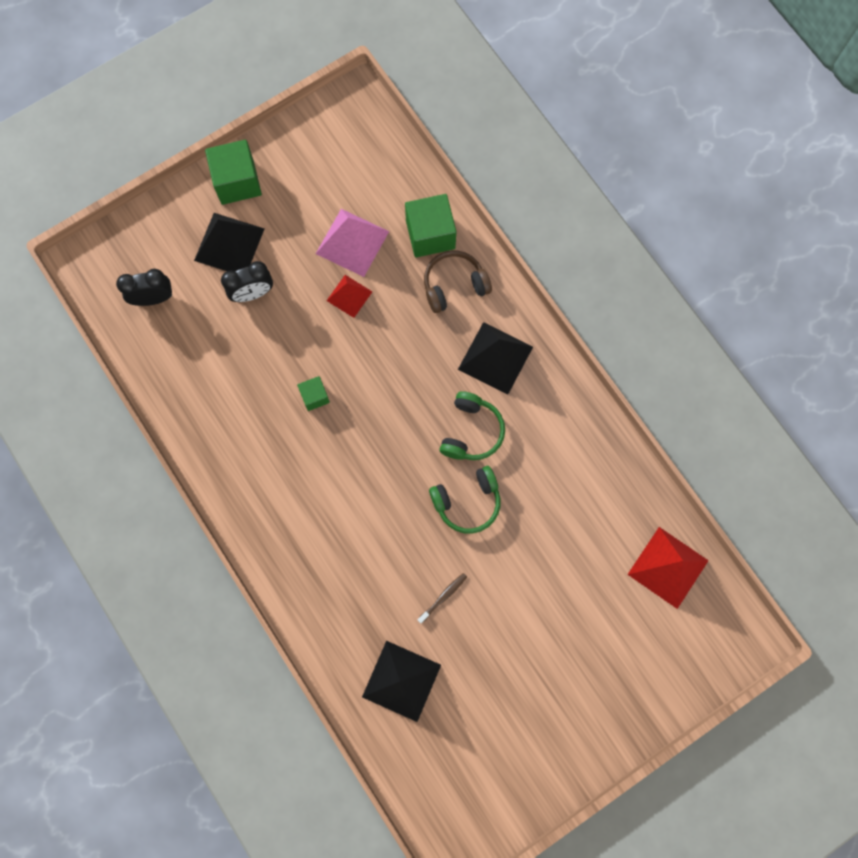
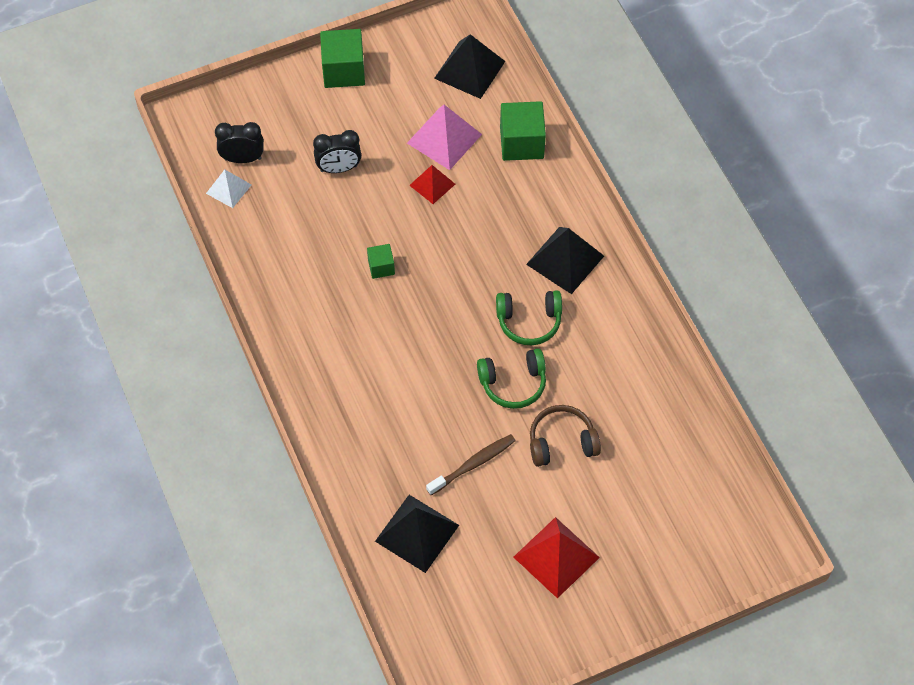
camera: 10 degrees right, 15 degrees down
black pyramid [194,213,265,271] -> black pyramid moved to [434,34,505,99]
brown toothbrush [417,573,467,624] -> brown toothbrush [426,434,516,495], size x1.57
brown headphones [424,251,492,313] -> brown headphones moved to [530,405,601,467]
green headphones [439,391,505,460] -> green headphones turned 60 degrees clockwise [496,290,562,345]
red pyramid [627,527,709,609] -> red pyramid moved to [514,517,600,598]
none -> white pyramid [206,170,251,208]

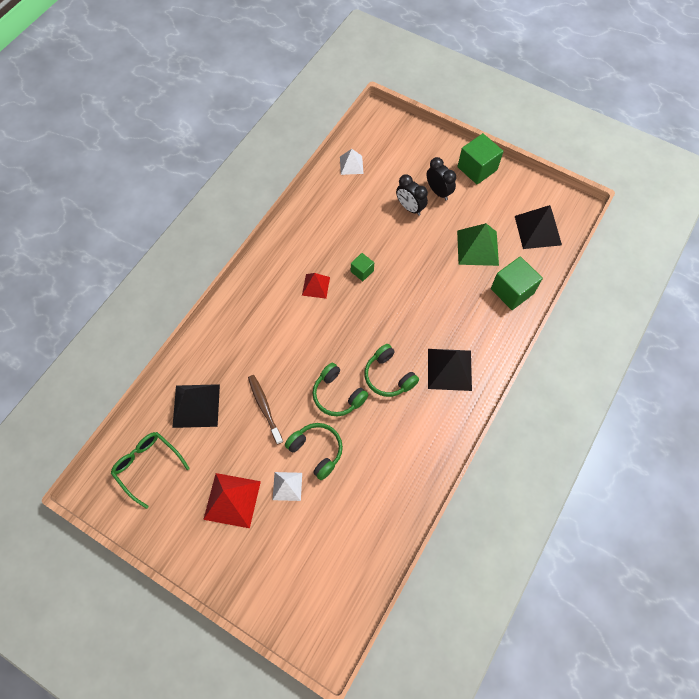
camera: 55 degrees right, 5 degrees up
black clock [215,122,264,163] -> black clock moved to [427,157,456,200]
pink pyramid [407,105,482,170] -> green pyramid [457,223,499,266]
red pyramid [409,165,455,204] -> red pyramid moved to [302,273,330,299]
brown toothbrush [426,434,516,495] -> brown toothbrush turned 135 degrees counterclockwise [248,375,283,445]
brown headphones [530,405,601,467] -> green headphones [285,423,343,480]
none -> green glasses [111,432,190,509]
none -> white pyramid [273,472,302,501]

